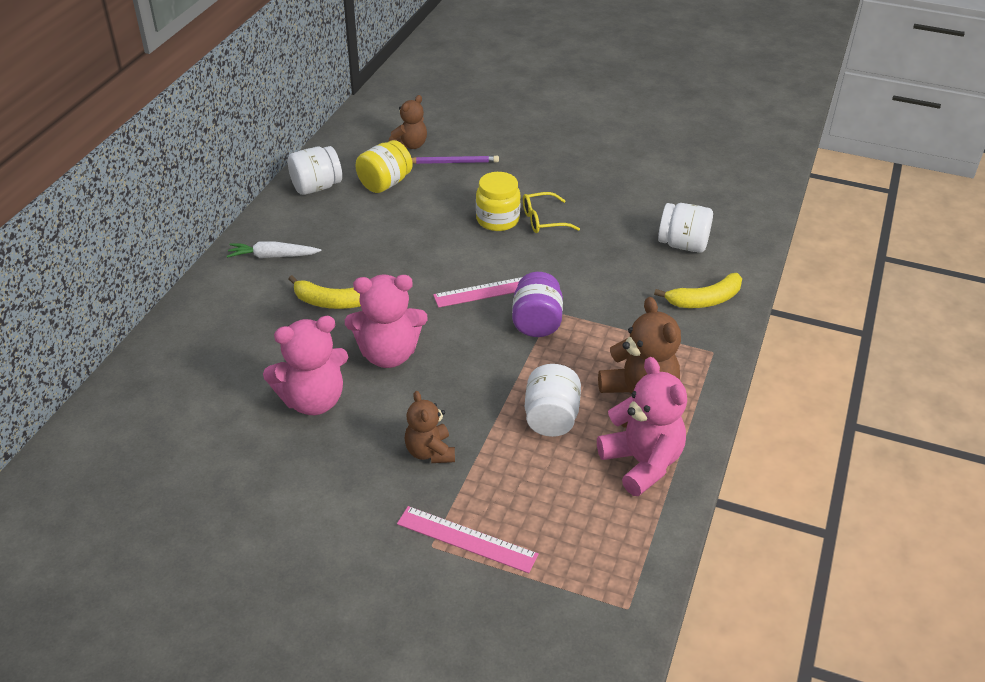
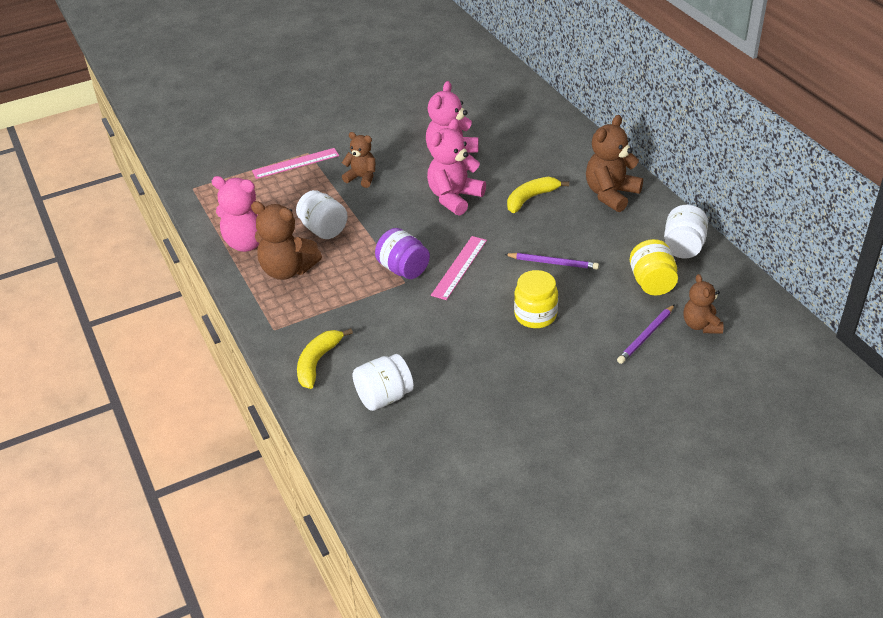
camera: 135 degrees right, 0 degrees up
white carrot [227,241,321,258] -> brown teddy bear [586,115,643,212]
yellow glasses [523,192,580,233] -> none
none -> purple pencil [504,253,599,270]

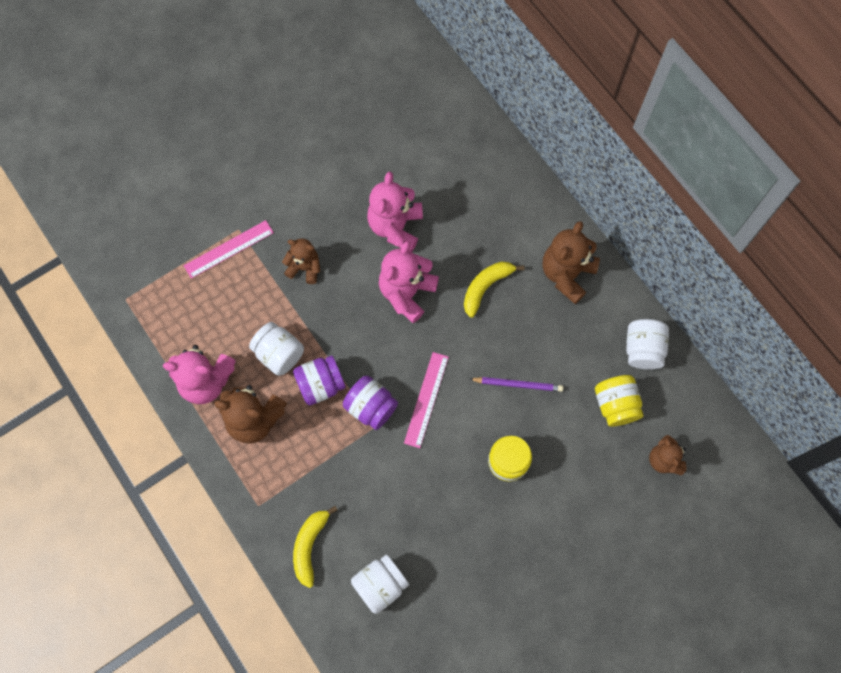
camera: 10 degrees left, 30 degrees up
purple pencil [617,304,675,364] -> none
none -> purple jar [293,356,346,405]

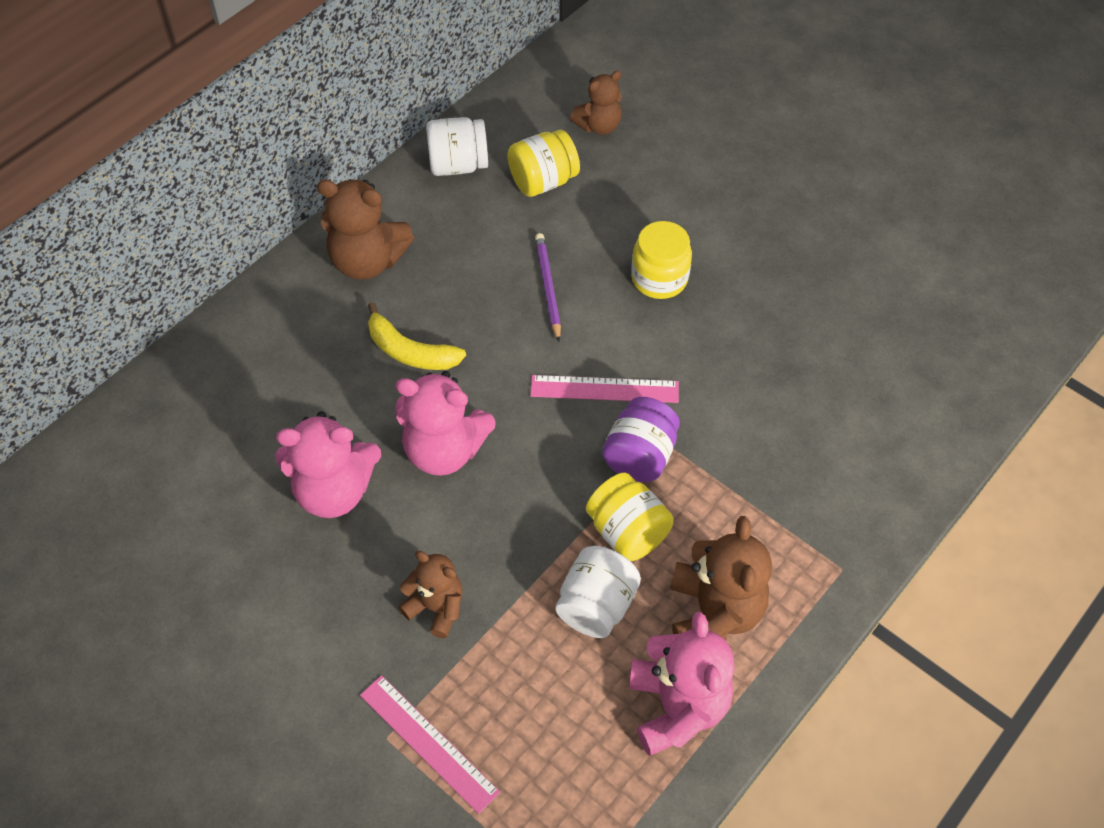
camera: 105 degrees left, 15 degrees down
brown teddy bear [282,238,320,284] -> brown teddy bear turned 120 degrees clockwise [398,551,463,638]
purple jar [293,356,346,405] -> yellow jar [586,472,674,561]
yellow banana [293,506,338,588] -> none
white jar [351,554,409,614] -> none

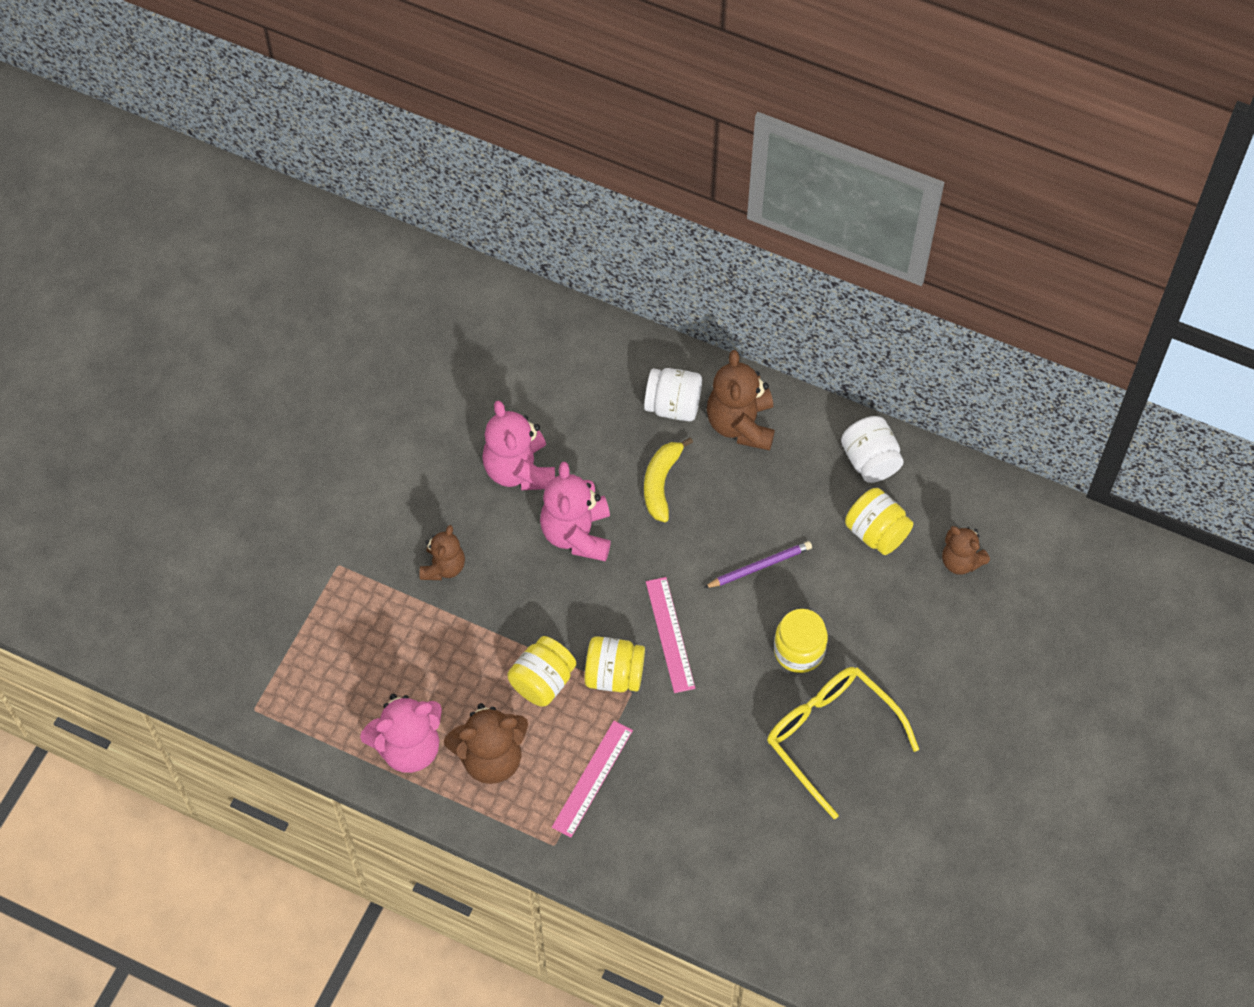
camera: 75 degrees right, 5 degrees up
pink ruler [360,675,500,814] -> pink ruler moved to [552,721,633,837]
white jar [555,546,641,638] -> white jar moved to [644,368,702,421]
purple jar [602,397,680,482] -> yellow jar [584,636,645,692]
none -> yellow glasses [767,667,919,819]

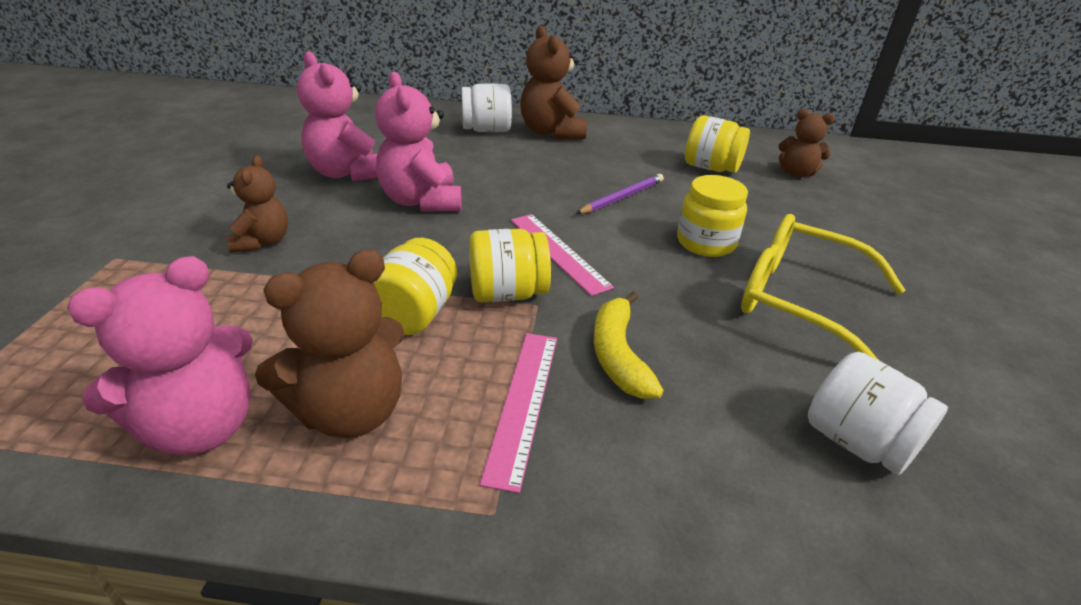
camera: 20 degrees left, 25 degrees down
yellow banana [644,437,693,522] -> yellow banana moved to [594,291,664,399]
white jar [841,416,904,483] -> white jar moved to [808,352,948,475]

